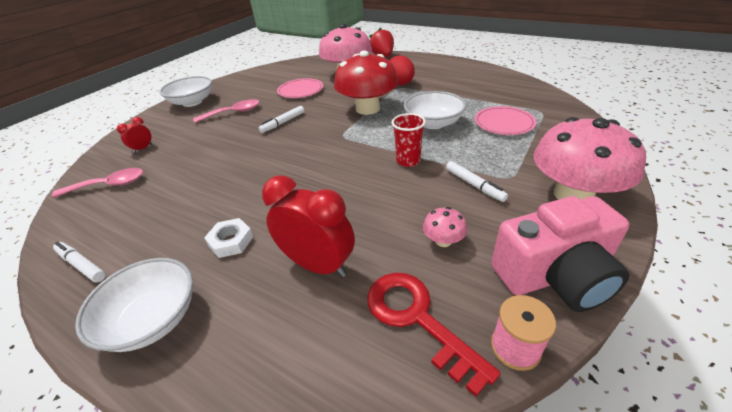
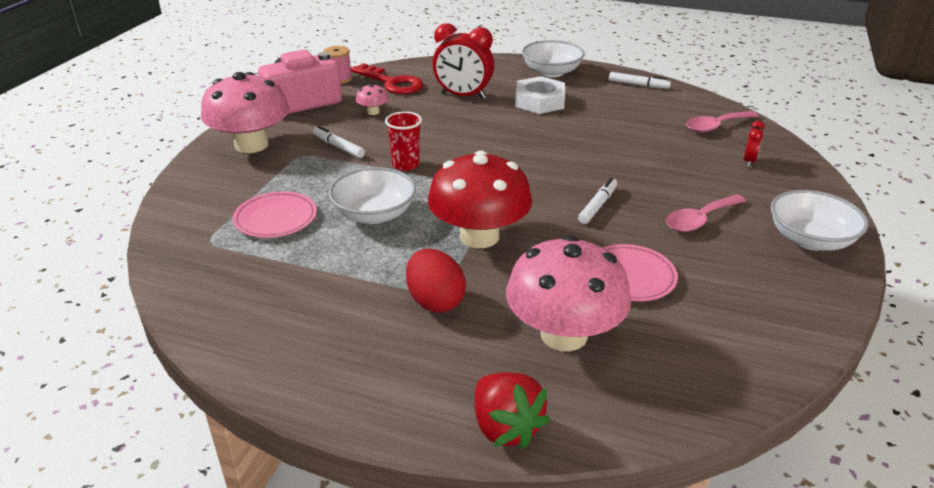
camera: 165 degrees right, 5 degrees down
white nut [204,218,253,258] -> white nut [515,76,565,114], size x1.58

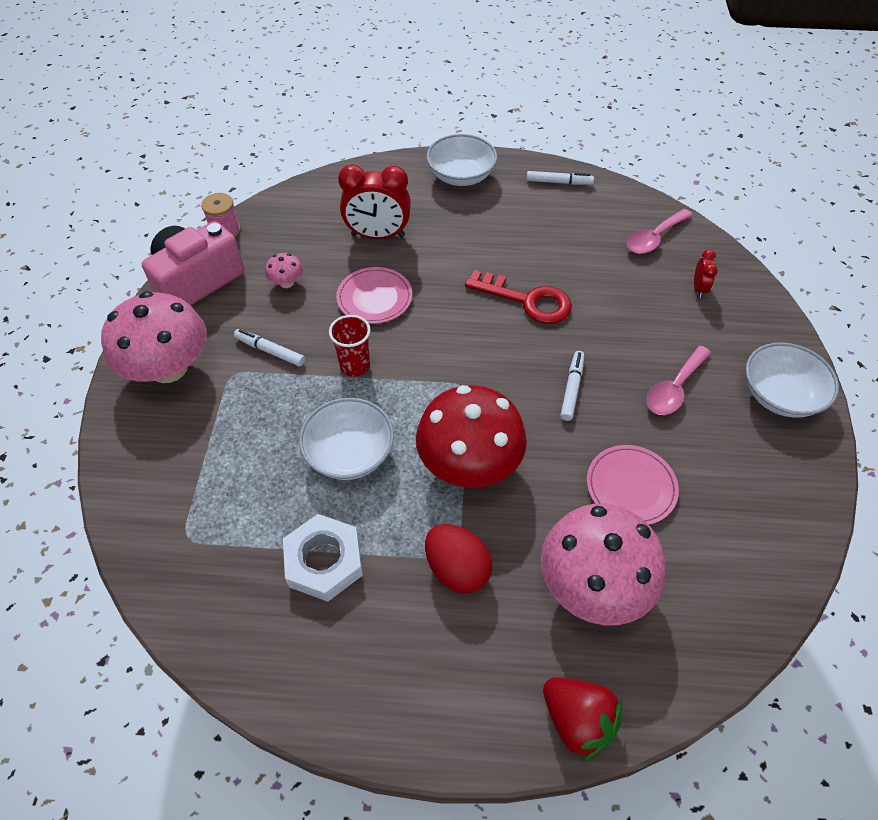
camera: 15 degrees left, 20 degrees up
pink plate [233,191,317,238] -> pink plate moved to [336,267,412,324]
red key [351,63,423,94] -> red key moved to [465,270,572,324]
white nut [515,76,565,114] -> white nut moved to [283,514,363,602]

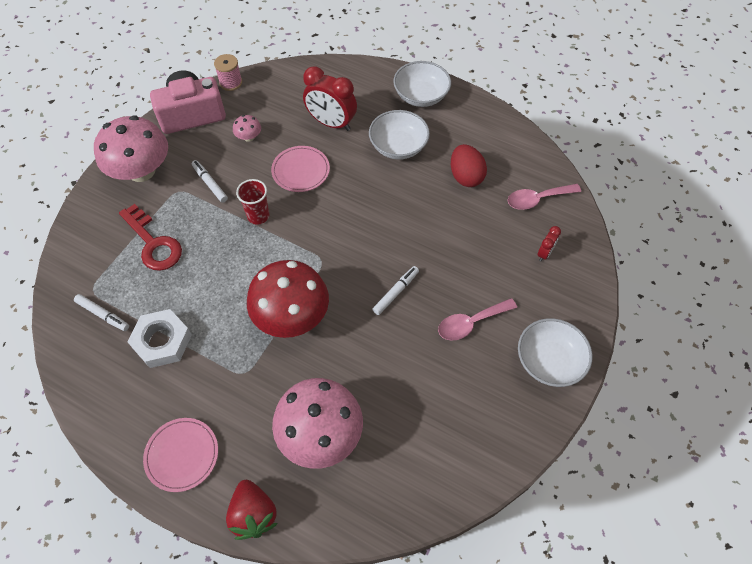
camera: 25 degrees right, 5 degrees up
white bowl [299,398,394,480] -> white bowl moved to [369,110,430,160]
red egg [425,524,492,593] -> red egg moved to [451,144,487,187]
red key [465,270,572,324] -> red key moved to [119,204,182,271]
white marker [526,171,594,185] -> white marker moved to [74,294,129,331]
pink plate [587,445,679,525] -> pink plate moved to [143,418,218,492]

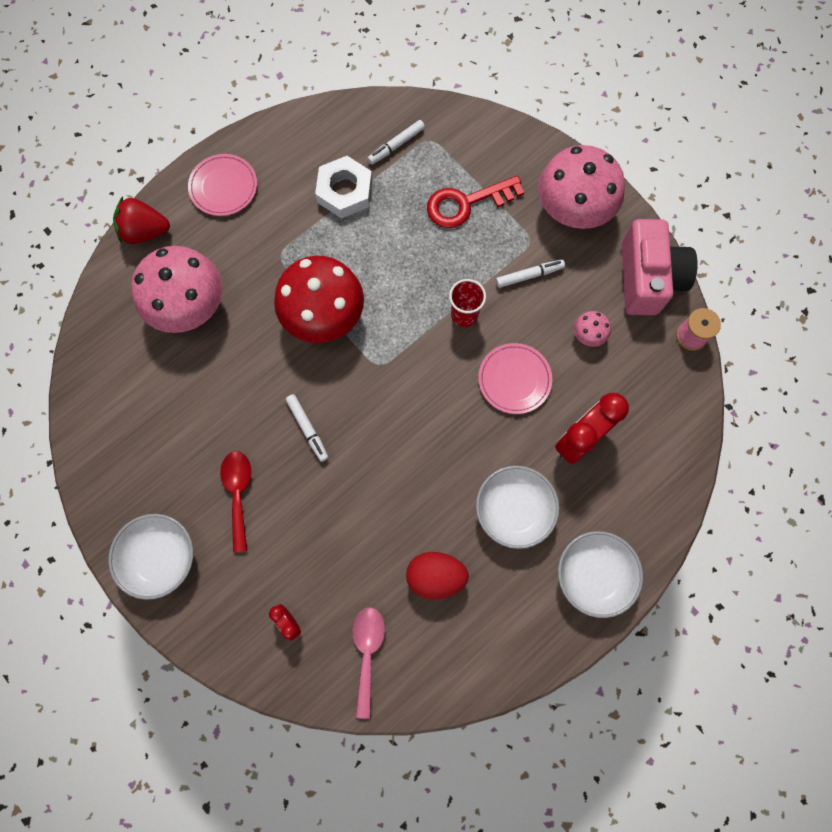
camera: 110 degrees right, 15 degrees up
pink spoon [438,298,517,341] -> red spoon [220,451,251,552]

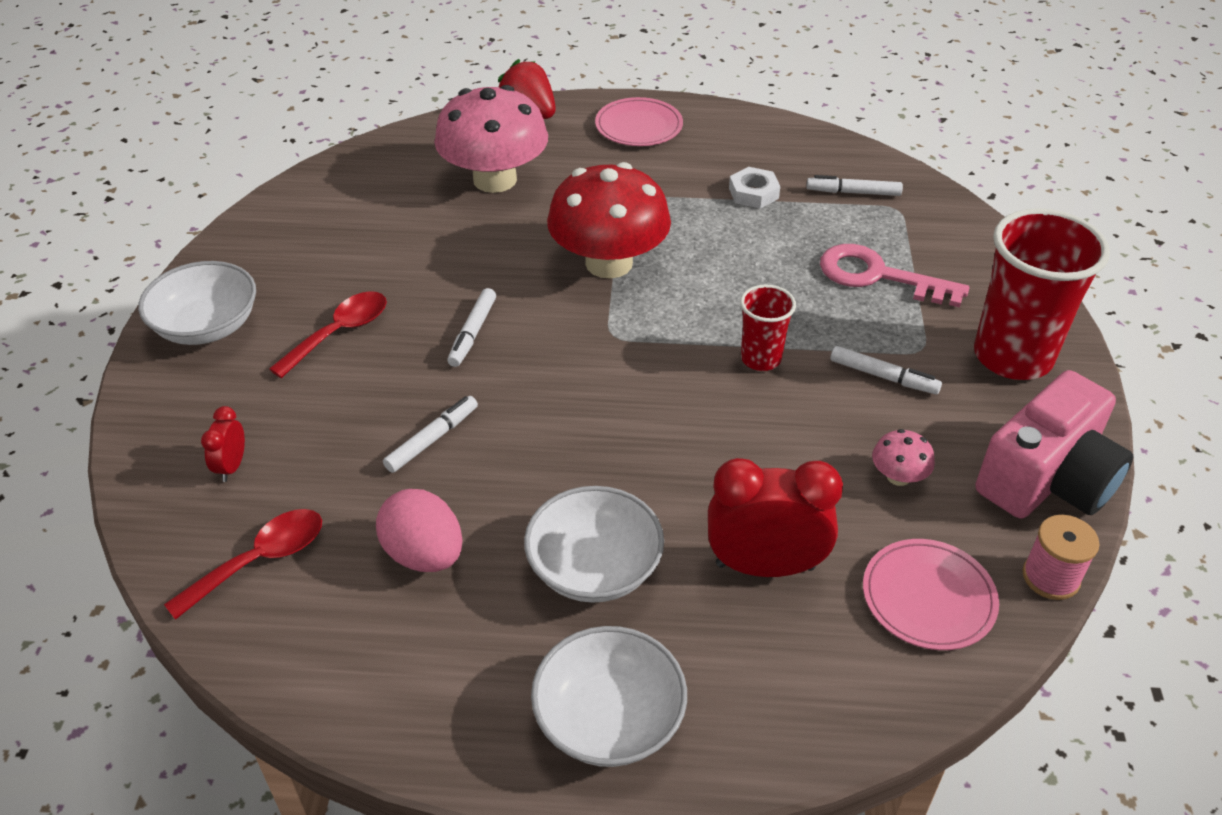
camera: 45 degrees right, 30 degrees down
white nut [315,156,372,219] -> white nut [729,167,780,209], size x0.63
pink spoon [353,607,385,719] -> red spoon [164,509,322,620]
red egg [406,552,469,599] -> pink egg [376,489,462,572]
red key [427,176,524,228] -> pink key [820,244,970,307]
pink plate [478,343,552,414] -> pink plate moved to [863,539,999,650]
pink mushroom [538,145,625,229] -> red cup [974,208,1110,380]
none -> white marker [383,396,478,473]

